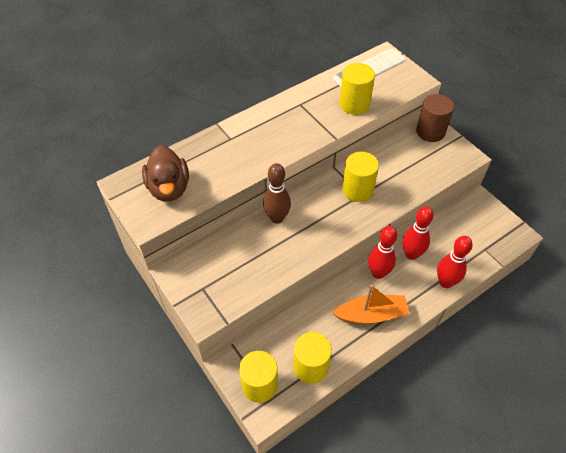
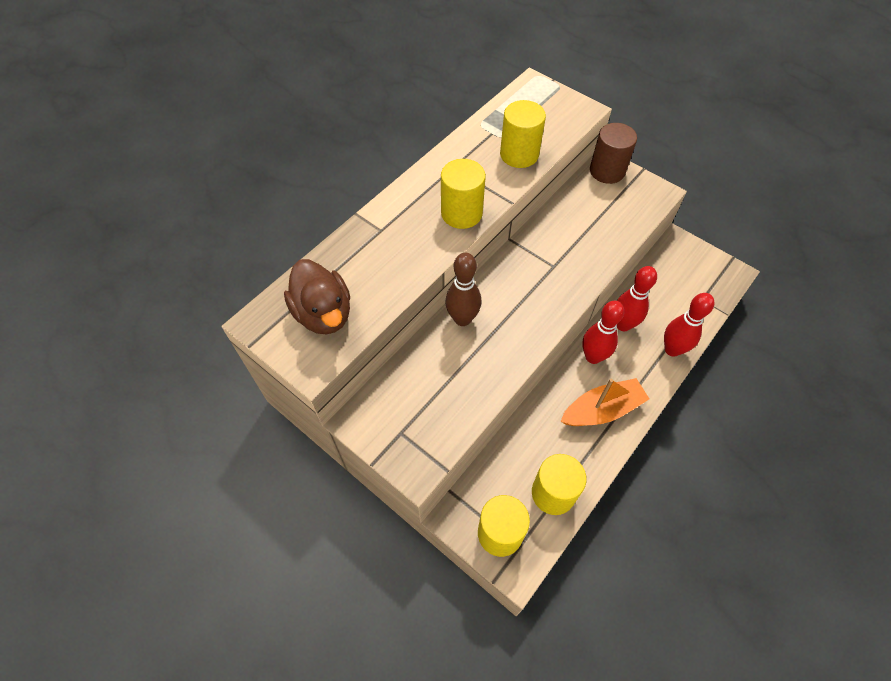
camera: 15 degrees left, 5 degrees up
yellow cylinder [342,152,379,202] -> yellow cylinder moved to [441,159,486,229]

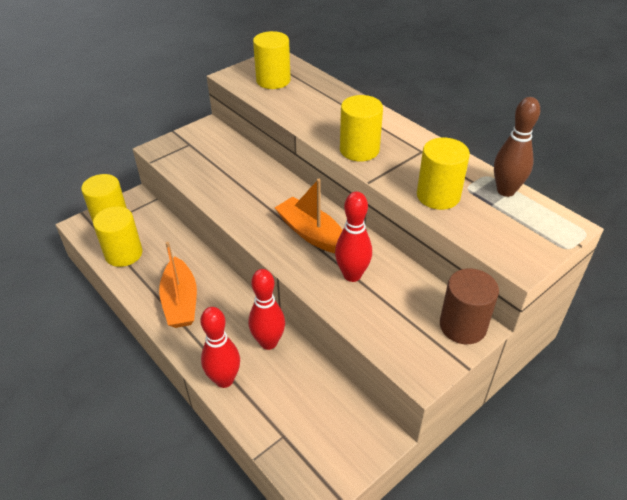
camera: 100 degrees right, 15 degrees down
brown duck [284,259,350,334] -> yellow cylinder [253,31,291,89]
brown bowling pin [445,252,481,326] -> brown bowling pin moved to [494,97,540,197]
red bowling pin [582,301,624,364] -> red bowling pin moved to [335,191,372,282]
none -> orange boat [275,179,343,253]

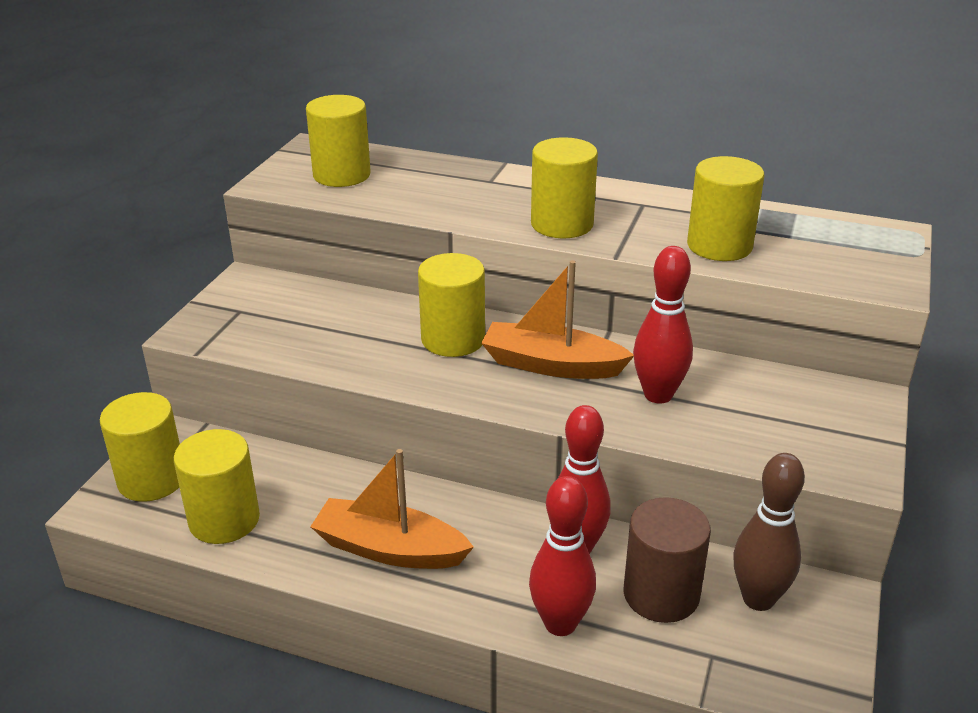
camera: 30 degrees left, 10 degrees down
orange boat [159,242,197,328] -> orange boat turned 150 degrees clockwise [310,449,474,569]
brown cylinder [440,269,499,344] -> brown cylinder moved to [623,497,711,623]
brown bowling pin [494,97,540,197] -> brown bowling pin moved to [733,453,805,611]
none -> yellow cylinder [418,253,485,357]

